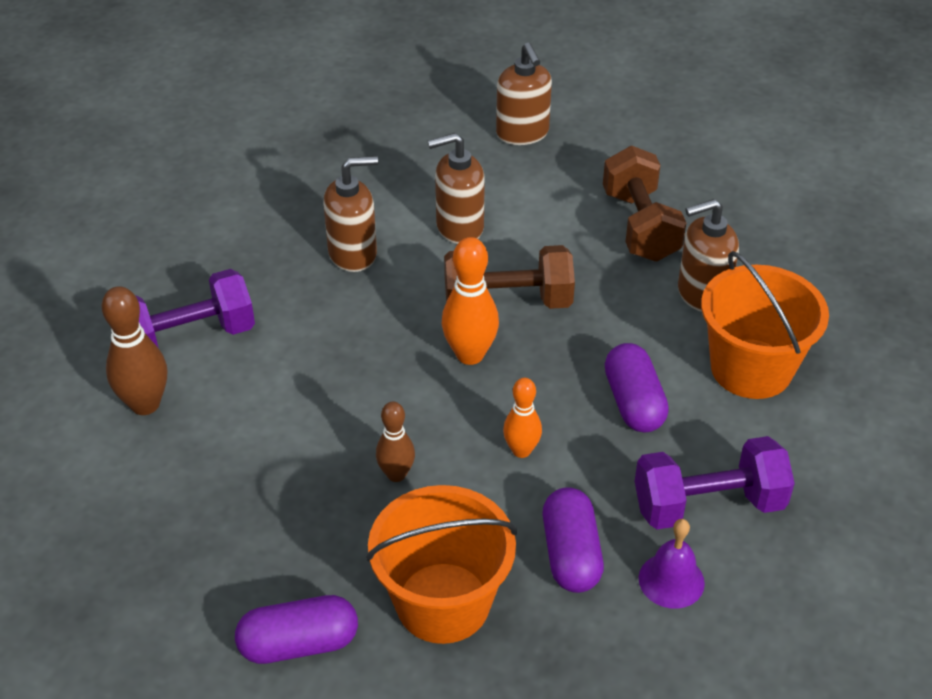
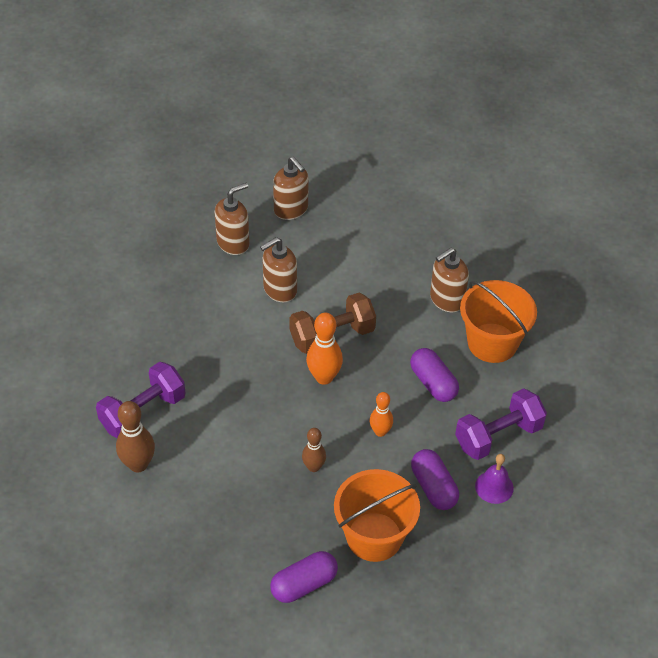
camera: 20 degrees left, 5 degrees up
brown soap dispenser [323,156,378,272] -> brown soap dispenser moved to [215,183,250,255]
brown dumbbell [603,146,686,262] -> none

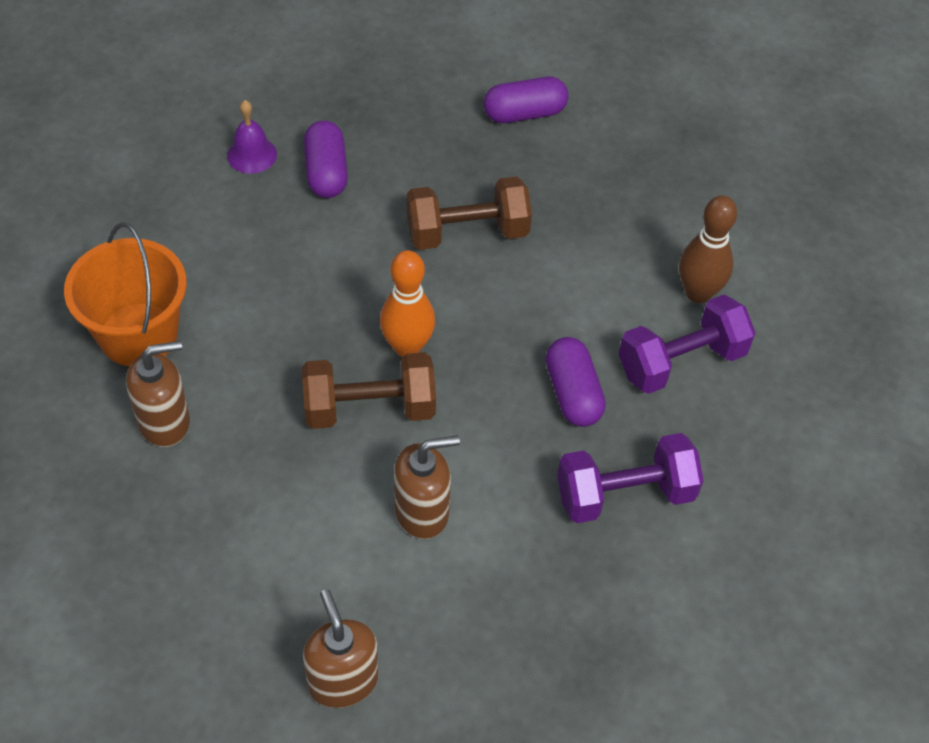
camera: 165 degrees left, 5 degrees up
brown soap dispenser [215,183,250,255] -> none
brown bowling pin [302,428,326,472] -> brown dumbbell [406,176,532,250]
orange bucket [334,469,420,562] -> none
orange bowling pin [370,392,393,437] -> none
purple capsule [410,348,459,402] -> purple capsule moved to [546,337,606,427]
purple dumbbell [455,388,547,460] -> purple dumbbell moved to [557,433,704,523]

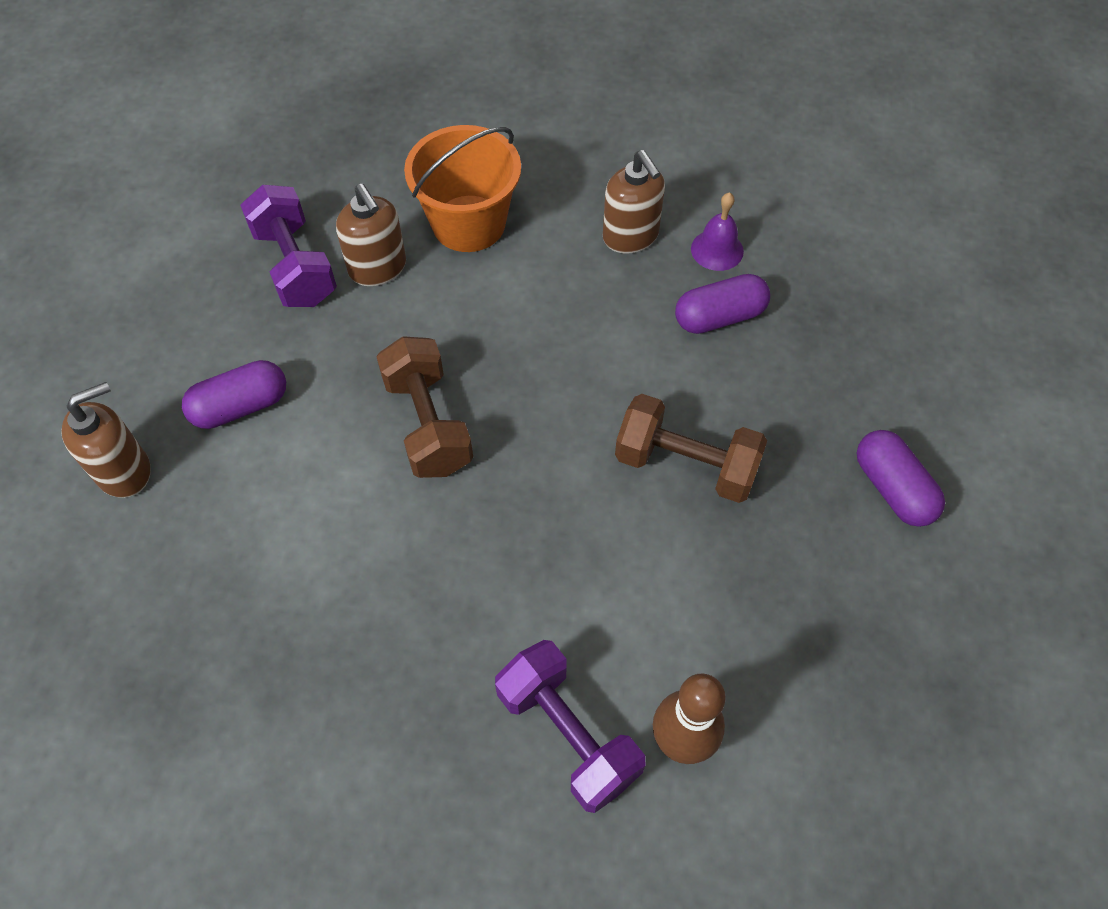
camera: 80 degrees right, 5 degrees up
orange bowling pin [380,250,435,357] -> none
brown soap dispenser [394,435,460,539] -> brown soap dispenser moved to [603,150,665,254]
brown dumbbell [406,176,532,250] -> brown dumbbell turned 45 degrees counterclockwise [615,394,767,503]
purple capsule [546,337,606,427] -> purple capsule moved to [182,360,286,429]
purple dumbbell [557,433,704,523] -> purple dumbbell moved to [240,184,337,307]

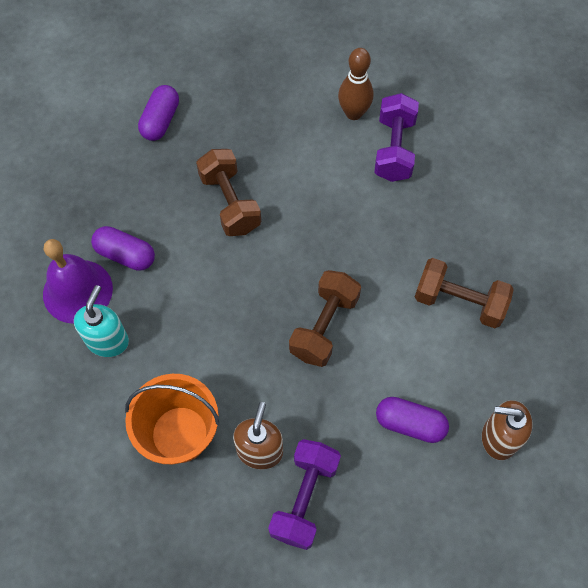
camera: 135 degrees left, 5 degrees up
brown soap dispenser [603,150,665,254] -> turquoise soap dispenser [74,285,129,357]
purple bell [691,192,744,271] -> purple bell [43,239,113,324], size x1.82
none -> brown dumbbell [415,258,514,328]

